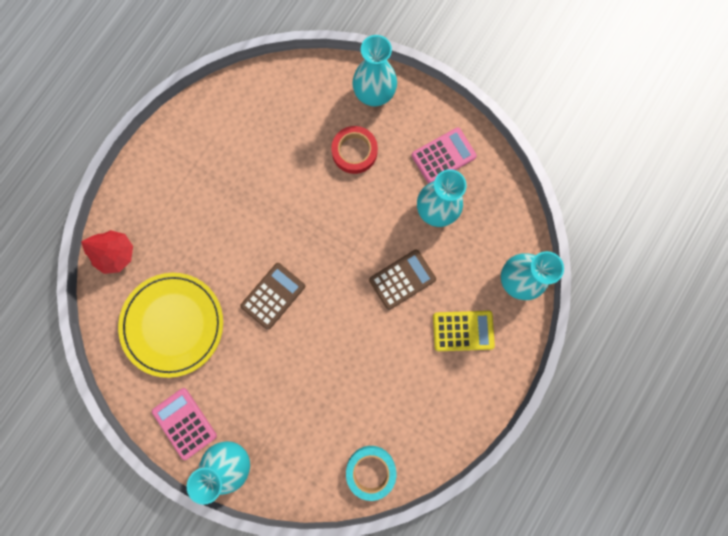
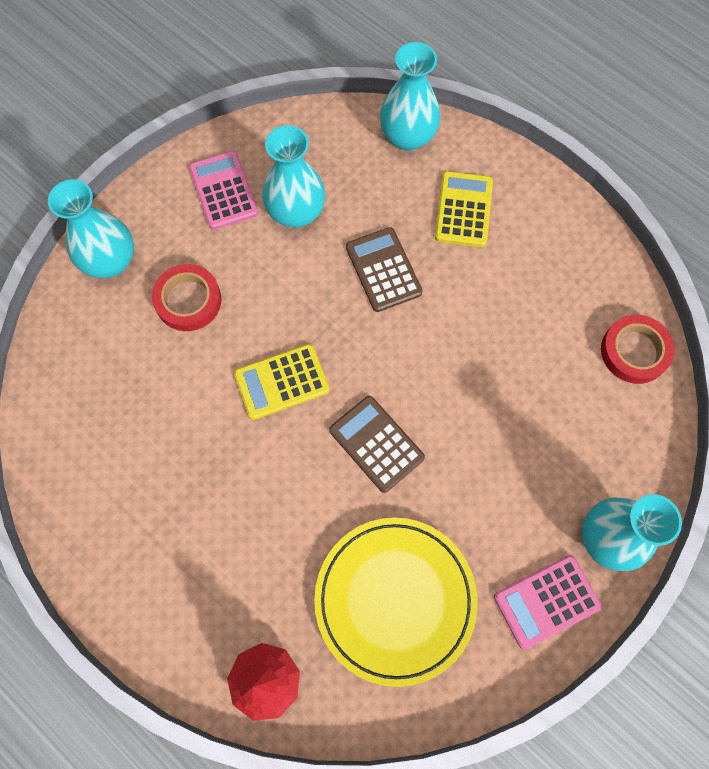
camera: 80 degrees left, 10 degrees down
turquoise tape [346,446,396,501] -> red tape [601,315,675,384]
none -> yellow calculator [234,344,329,420]

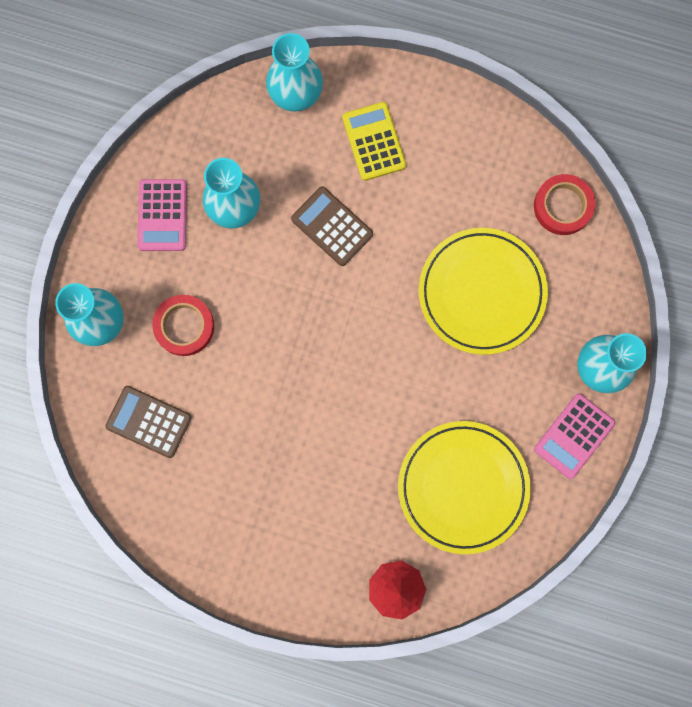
camera: 25 degrees left, 10 degrees up
pink calculator [189,151,259,230] -> pink calculator turned 135 degrees counterclockwise [137,179,187,251]
yellow calculator [234,344,329,420] -> none
brown calculator [329,396,425,493] -> brown calculator moved to [105,386,192,458]
none -> yellow plate [419,228,548,355]

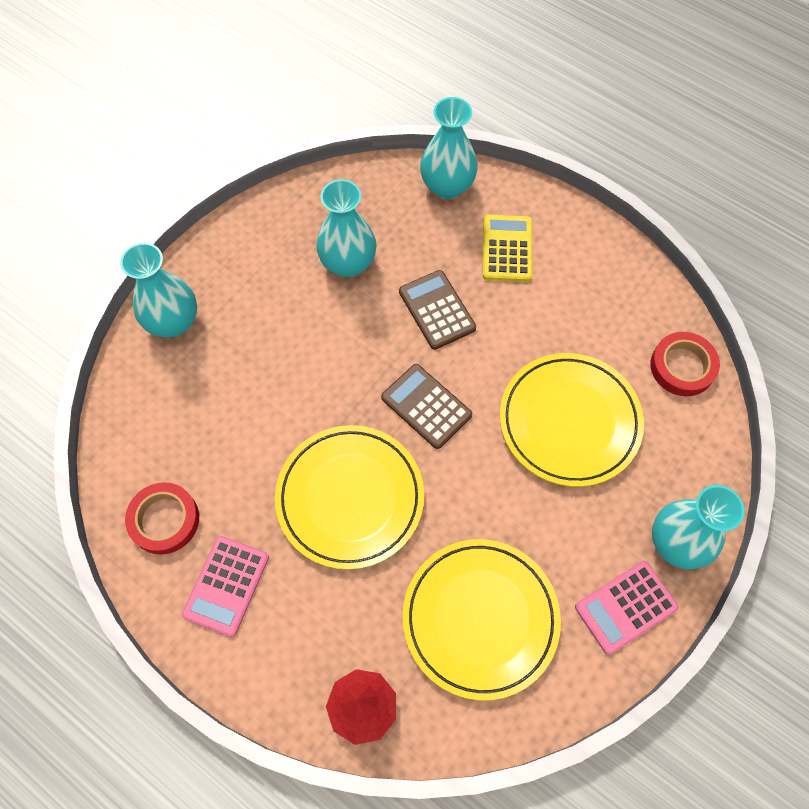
camera: 20 degrees right, 15 degrees down
brown calculator [105,386,192,458] -> brown calculator moved to [381,364,472,449]
pink calculator [137,179,187,251] -> pink calculator moved to [182,536,269,637]
red tape [152,295,214,356] -> red tape moved to [125,482,199,555]
none -> yellow plate [275,425,424,570]

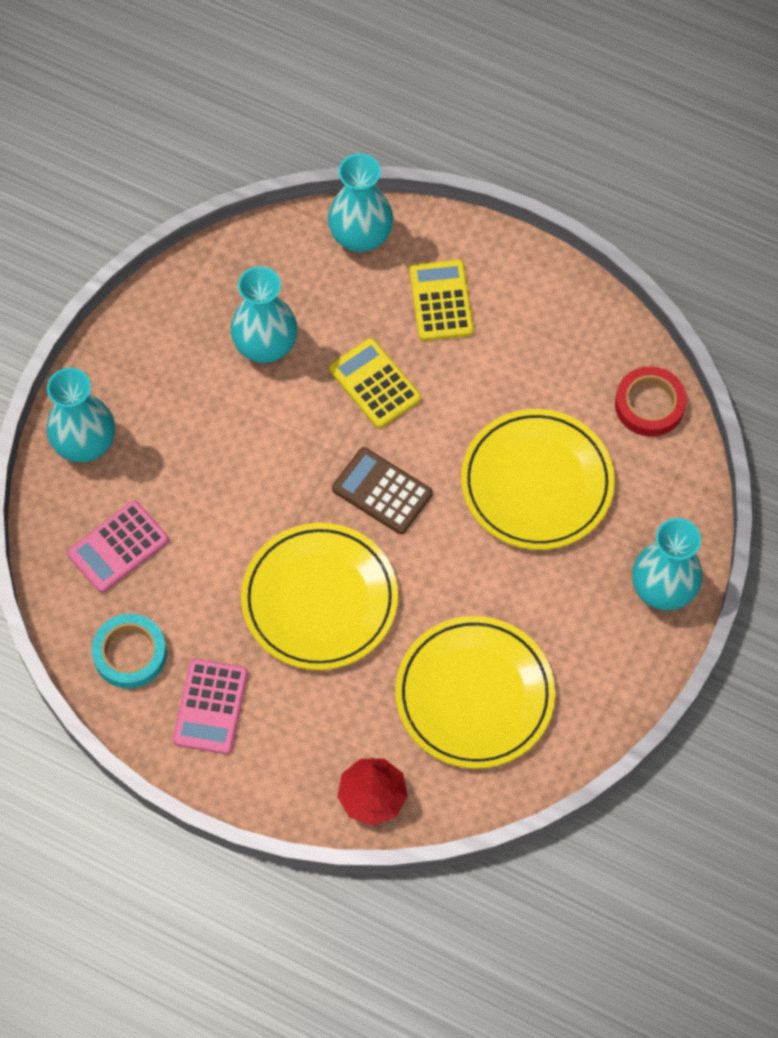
camera: 10 degrees left, 0 degrees up
red tape [125,482,199,555] -> turquoise tape [92,614,167,689]
brown calculator [399,270,476,350] -> yellow calculator [329,338,421,428]
pink calculator [575,561,679,655] -> pink calculator moved to [67,500,169,593]

